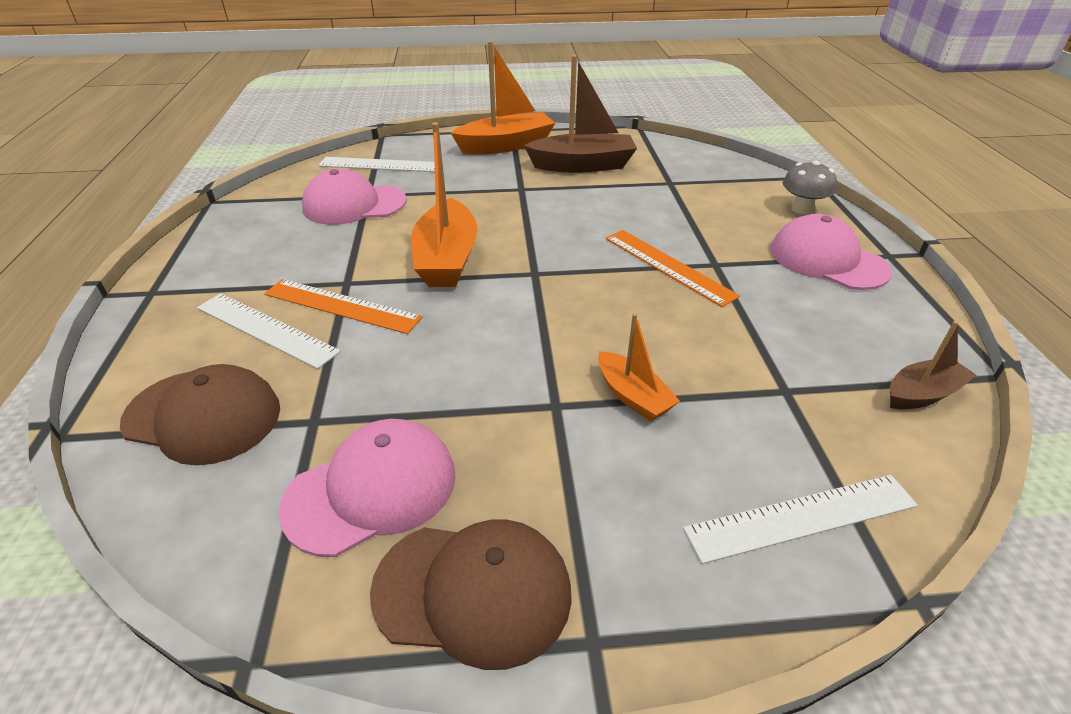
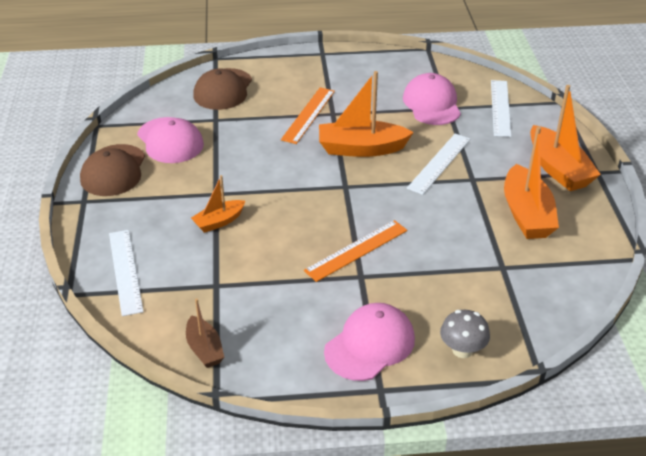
camera: 90 degrees right, 0 degrees up
white ruler [197,293,341,369] -> white ruler moved to [407,133,470,195]
brown boat [524,55,637,173] -> orange boat [504,127,559,239]

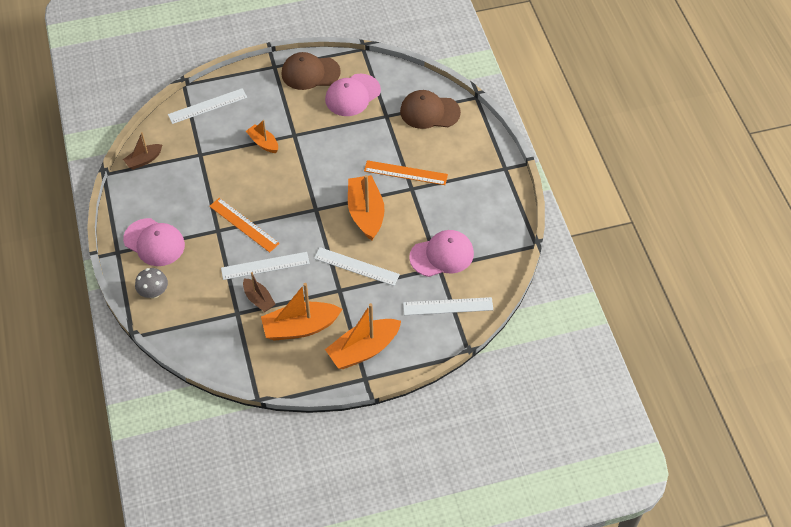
camera: 80 degrees right, 15 degrees up
none -> white ruler [221,252,310,280]
none -> brown boat [243,272,276,312]

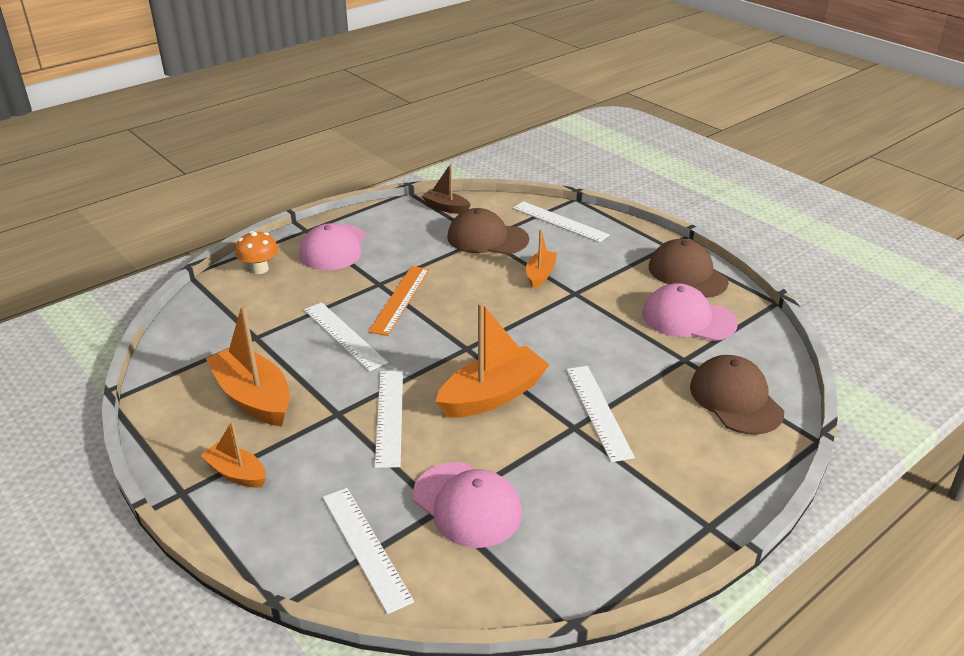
camera: 65 degrees right, 20 degrees down
grey mushroom [135,268,168,299] -> orange mushroom [235,231,278,274]
brown boat [243,272,276,312] -> none
orange boat [325,303,401,369] -> orange boat [201,421,266,488], size x0.56
orange ruler [364,160,448,185] -> white ruler [566,366,635,462]
none -> brown cap [447,208,529,254]

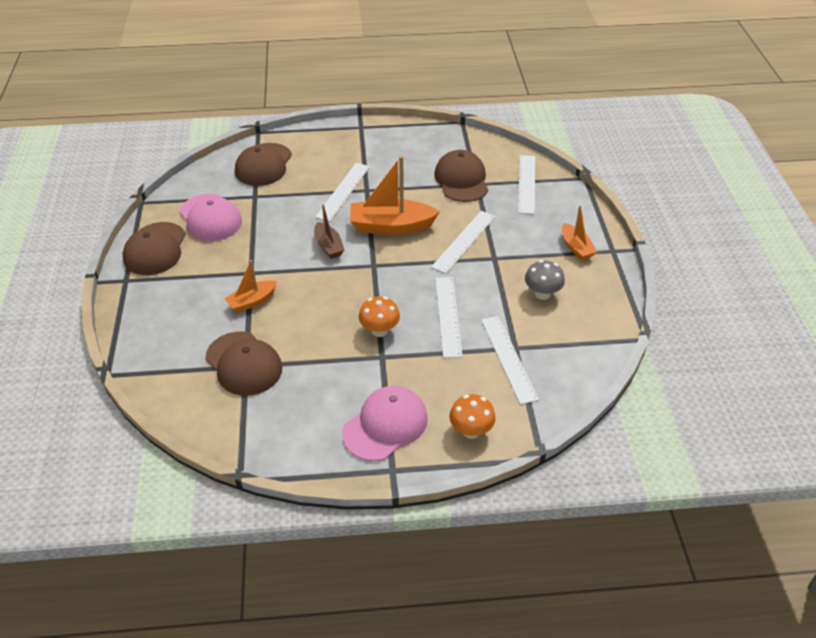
camera: 145 degrees left, 10 degrees up
orange boat [206,306,290,426] -> grey mushroom [525,260,565,300]
orange ruler [368,266,430,336] -> orange mushroom [359,296,400,337]
pink cap [413,462,522,548] -> brown cap [434,150,488,202]
brown boat [422,164,471,214] -> brown boat moved to [314,204,344,259]
white ruler [513,201,610,243] -> white ruler moved to [481,316,539,405]

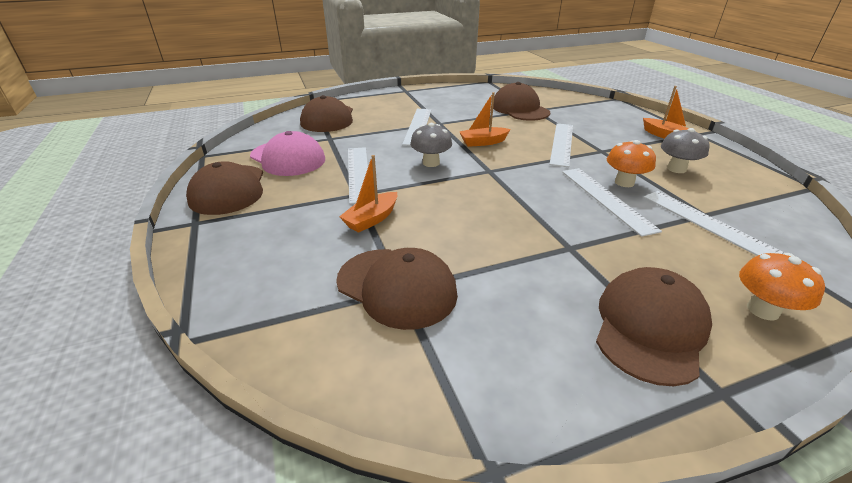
camera: 15 degrees left, 10 degrees down
brown boat [314,204,344,259] -> grey mushroom [410,123,452,167]
pink cap [342,386,428,461] -> brown cap [596,267,712,386]
orange boat [350,156,440,235] -> orange boat [459,92,510,147], size x0.56
orange mushroom [359,296,400,337] -> orange mushroom moved to [607,140,656,187]
white ruler [518,155,535,214] -> white ruler moved to [348,147,368,204]

